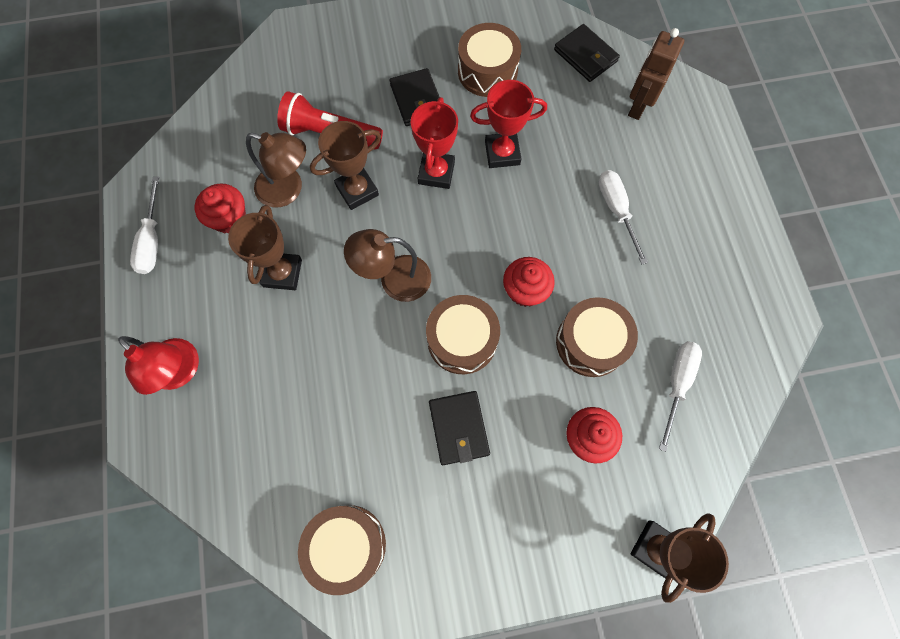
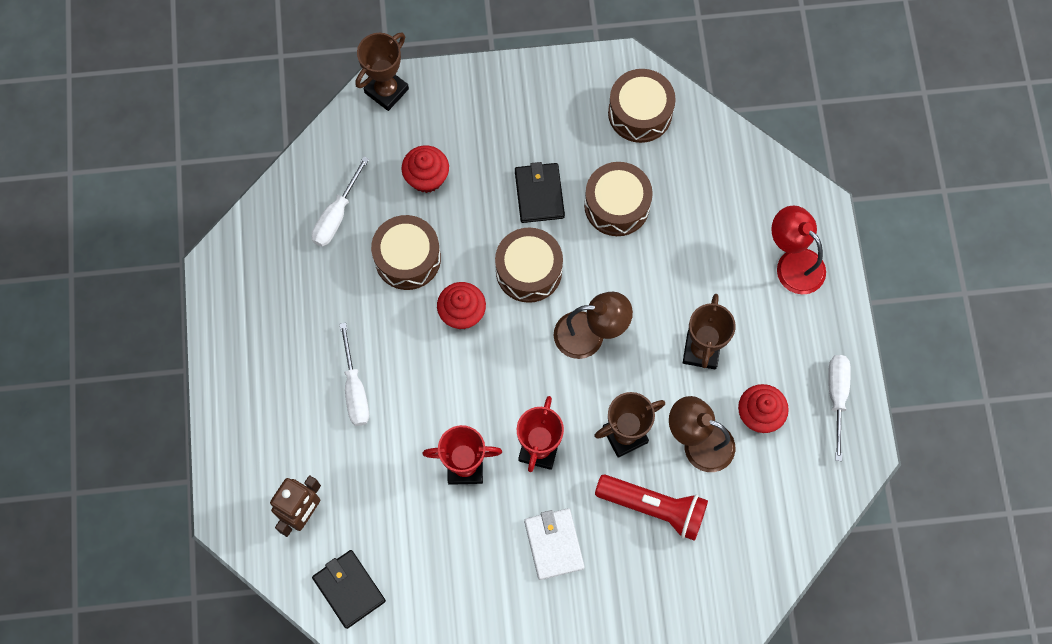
camera: 175 degrees left, 0 degrees up
black wallet [390,68,439,126] -> white wallet [524,508,585,580]
brown drum [458,23,521,97] -> brown drum moved to [584,162,653,236]

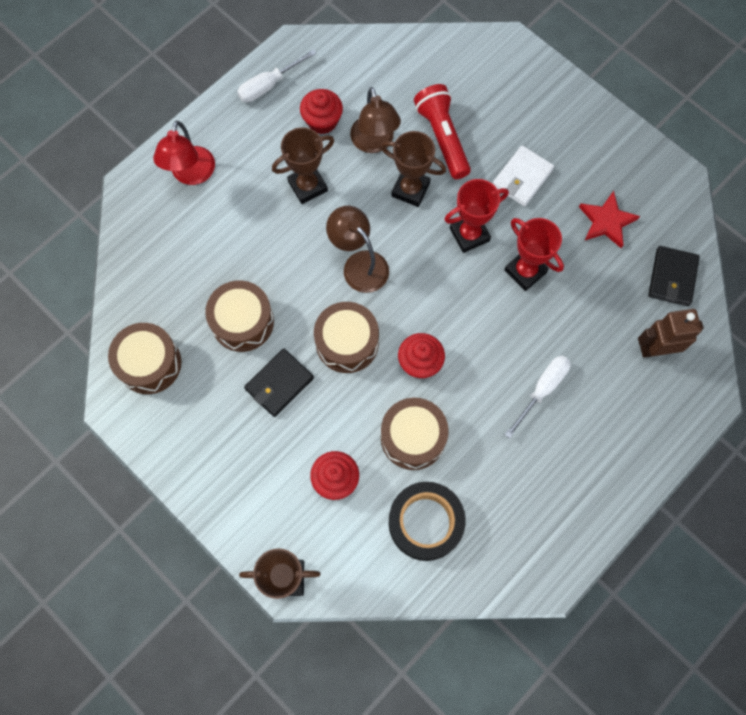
camera: 130 degrees left, 0 degrees up
white screwdriver [311,157,369,247] -> black tape [389,482,466,561]
none -> red star [579,191,640,248]

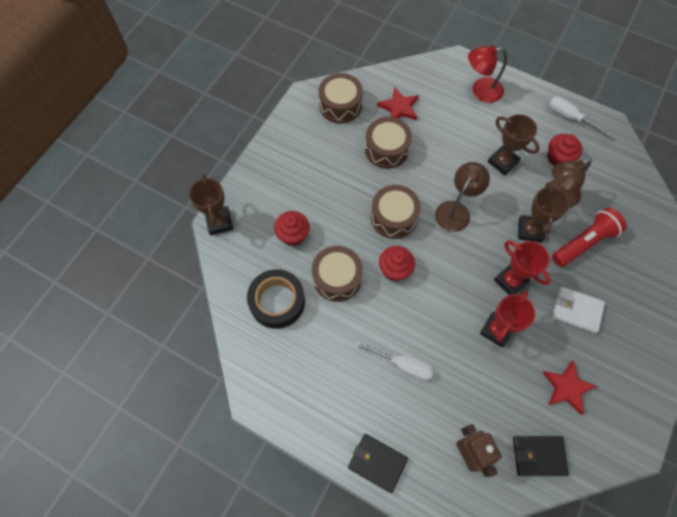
camera: 75 degrees right, 5 degrees down
black wallet [244,348,314,417] -> black wallet moved to [348,434,408,493]
none -> red star [377,87,419,120]

